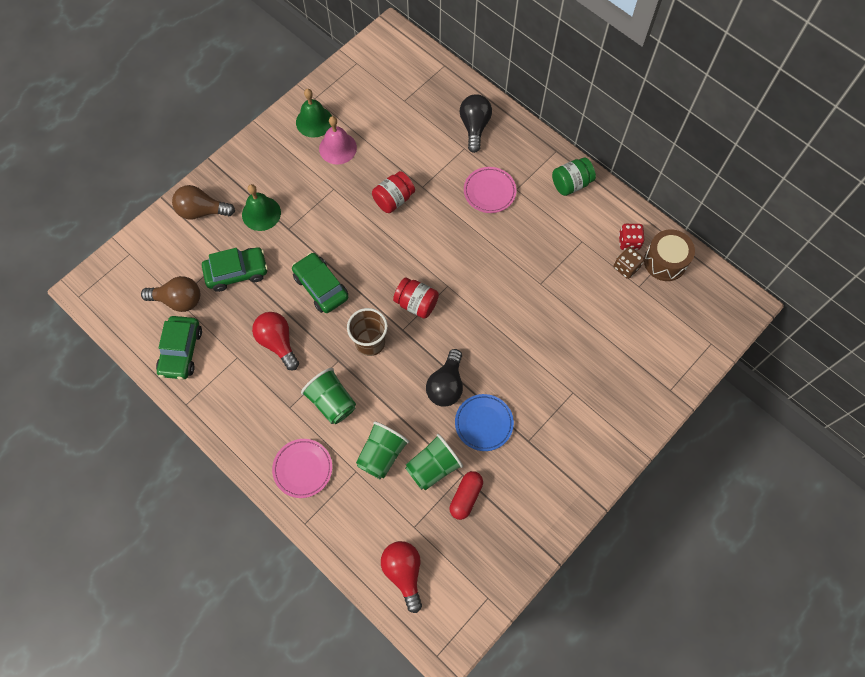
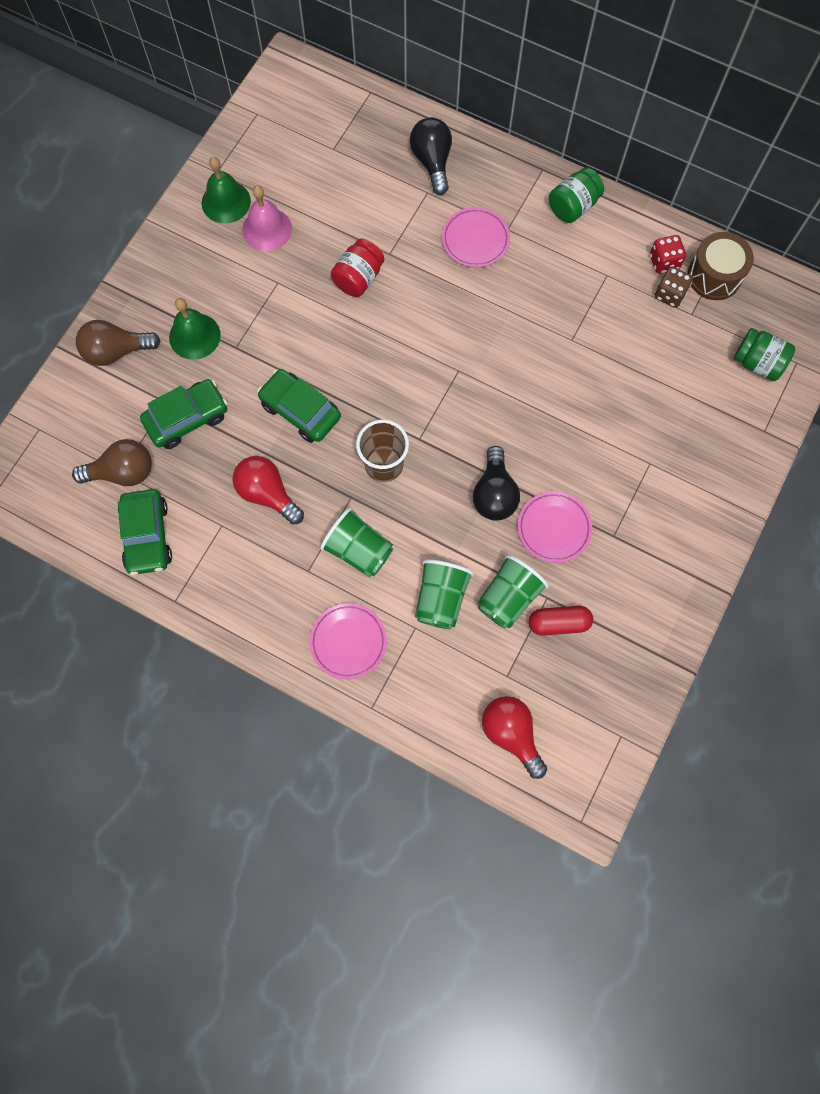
camera: 15 degrees left, 5 degrees up
red jar [393,277,439,319] -> none
red capsule [450,471,483,520] -> red capsule turned 75 degrees clockwise [529,606,593,636]
blue plate [455,394,514,451] -> pink plate [518,491,592,563]
none -> green jar [734,328,795,381]

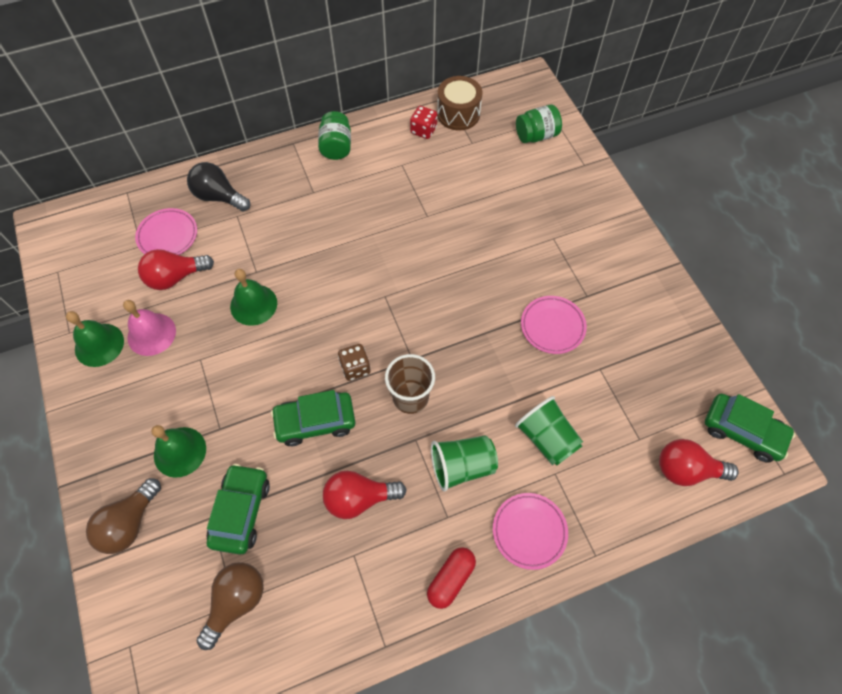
camera: 50 degrees left, 10 degrees down
green car [118,489,172,575] -> green car moved to [705,393,795,463]
red jar [331,238,384,297] -> green bell [230,269,277,326]
pink plate [442,207,510,267] -> pink plate moved to [135,208,197,255]
black light bulb [473,446,520,521] -> none
green cup [477,555,549,629] -> none
red capsule [529,606,593,636] -> red capsule moved to [427,547,476,609]
brown dice [655,267,693,308] -> brown dice moved to [338,344,371,381]
none -> red light bulb [138,249,214,290]

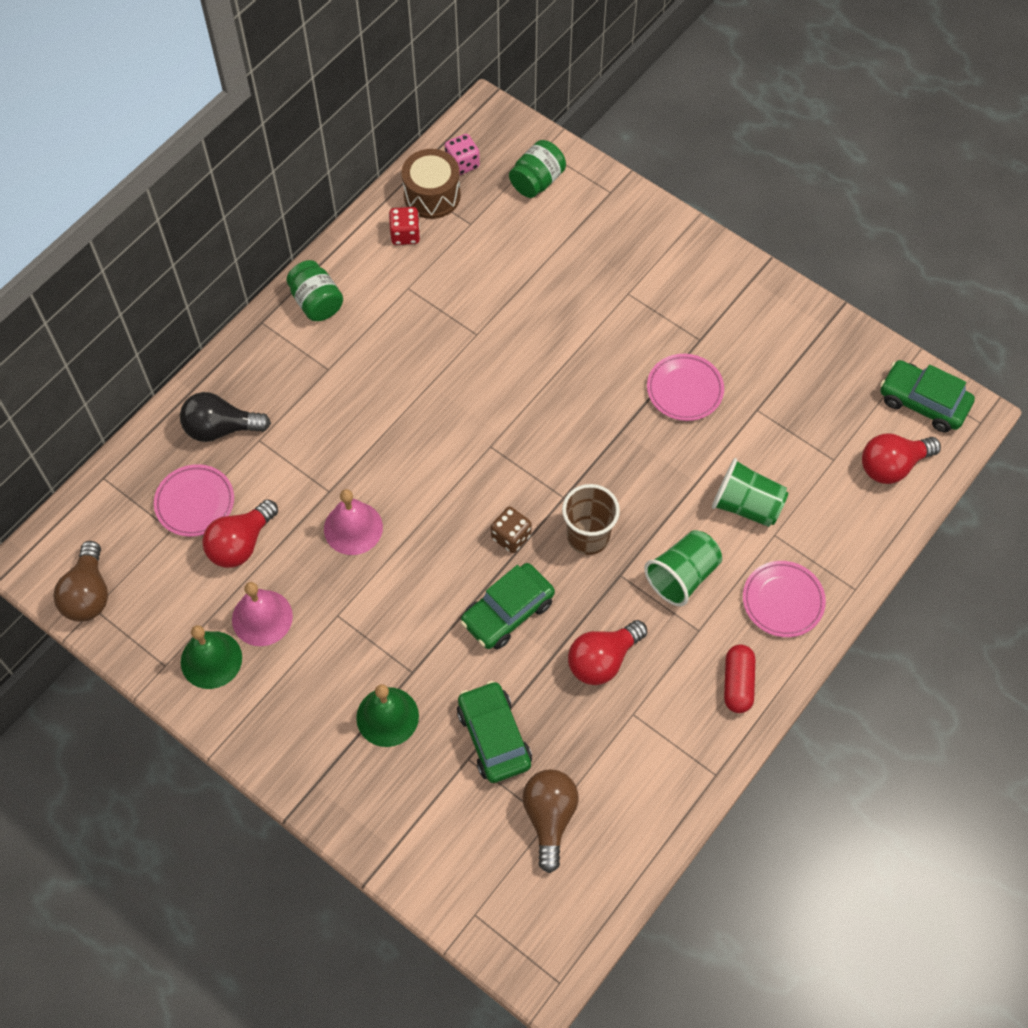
camera: 30 degrees left, 0 degrees up
brown light bulb [86,478,161,554] -> brown light bulb moved to [53,541,108,622]
green bell [230,269,277,326] -> pink bell [324,489,383,555]
green car [705,393,795,463] -> green car turned 150 degrees counterclockwise [880,360,975,433]
none -> pink dice [445,134,480,175]

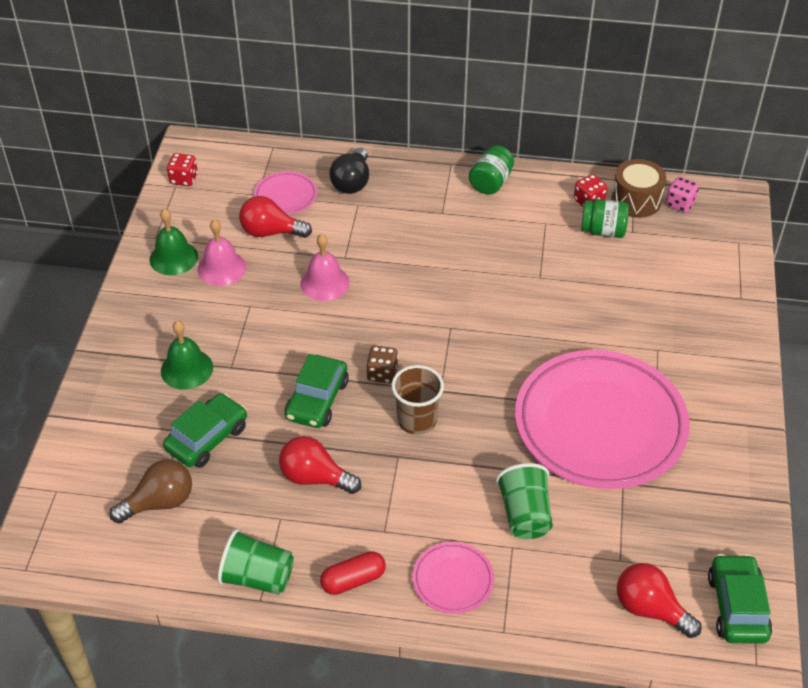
camera: 60 degrees right, 15 degrees down
brown light bulb [53,541,108,622] -> red dice [167,153,198,186]
black light bulb [180,392,271,442] -> black light bulb turned 135 degrees counterclockwise [329,148,369,194]
green car [460,563,555,650] -> green car turned 90 degrees counterclockwise [285,354,349,428]
green jar [509,140,566,198] -> green jar moved to [581,199,629,238]
green cup [644,530,722,606] -> green cup moved to [218,529,294,595]
pink plate [647,354,724,421] -> pink plate [515,350,690,489], size x2.32

